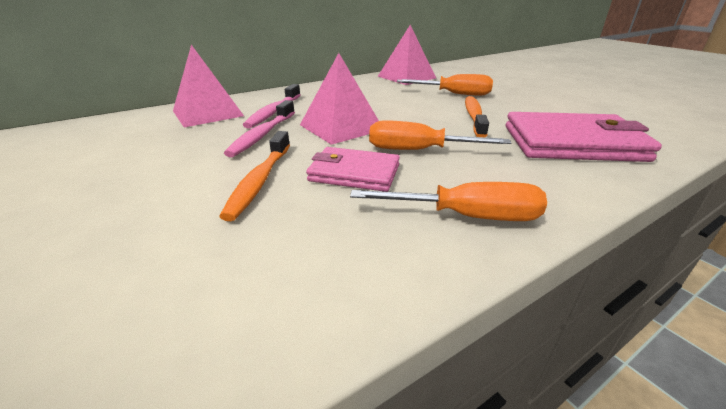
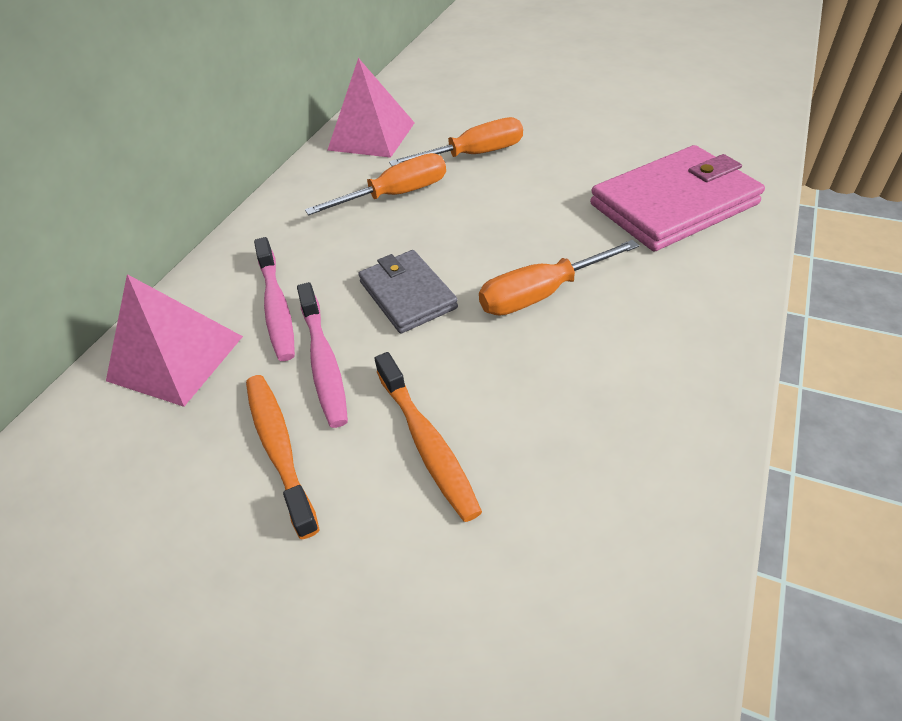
camera: 30 degrees left, 15 degrees up
pink pyramid [300,53,379,145] -> grey wallet [358,250,458,334]
pink wallet [306,147,400,192] -> none
orange screwdriver [350,182,547,221] -> orange screwdriver moved to [305,153,446,215]
orange toothbrush [465,96,489,137] -> orange toothbrush moved to [246,375,320,539]

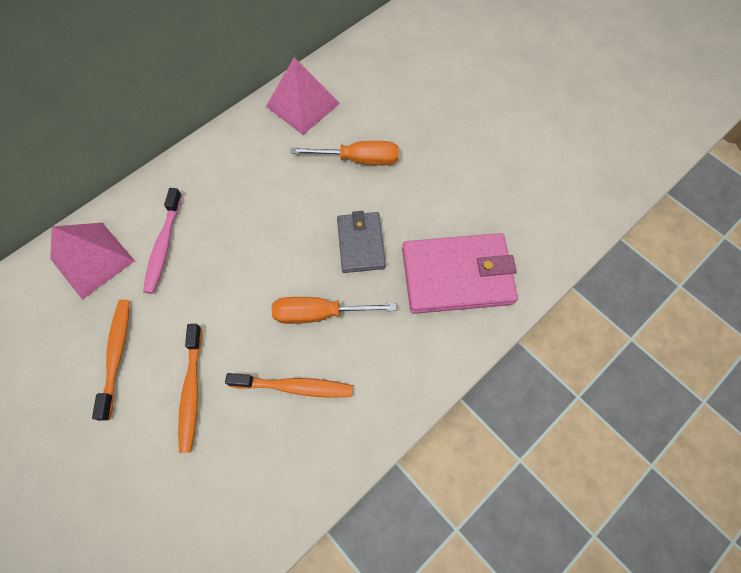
camera: 20 degrees right, 20 degrees up
pink toothbrush [297,282,348,428] -> none
orange screwdriver [305,153,446,215] -> none
grey wallet [358,250,458,334] -> grey wallet moved to [337,211,386,273]
none -> orange toothbrush [225,373,353,398]

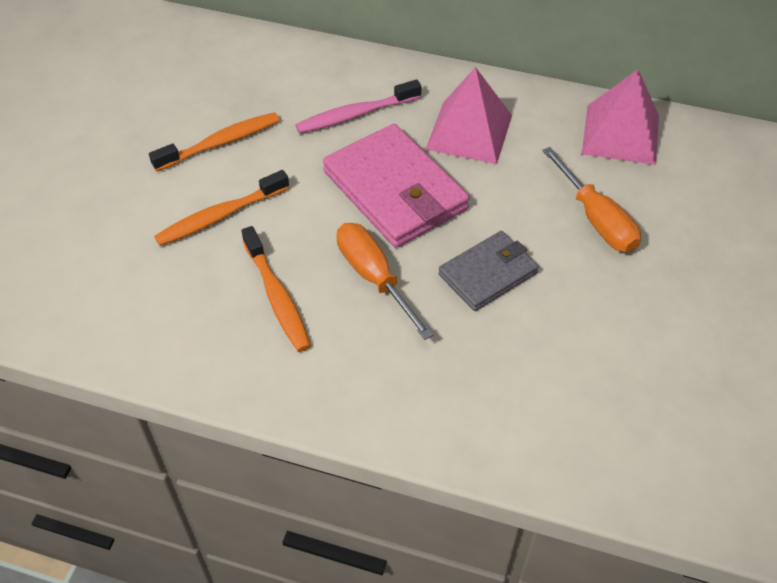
camera: 60 degrees right, 15 degrees down
pink pyramid [50,223,135,300] -> pink pyramid moved to [425,67,512,164]
pink wallet [402,233,518,314] -> pink wallet moved to [323,124,470,248]

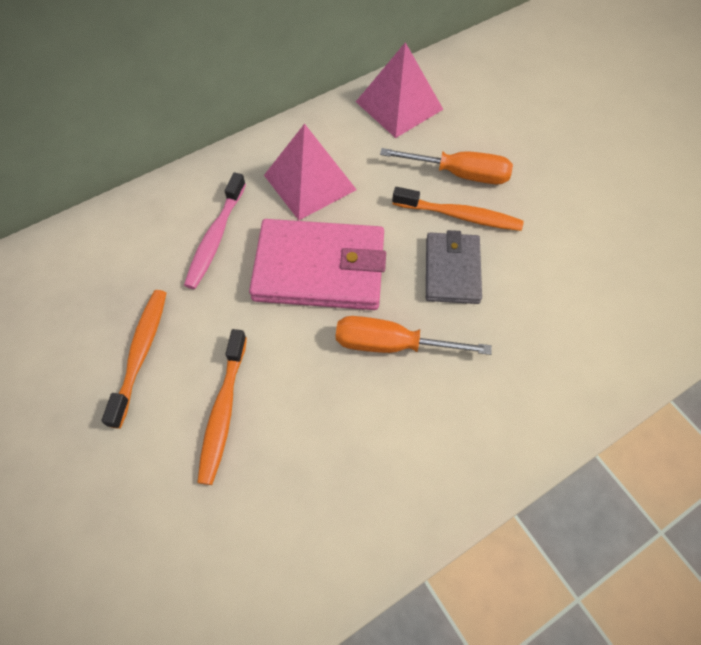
camera: 50 degrees left, 10 degrees up
orange toothbrush [241,226,311,352] -> orange toothbrush moved to [392,187,524,231]

